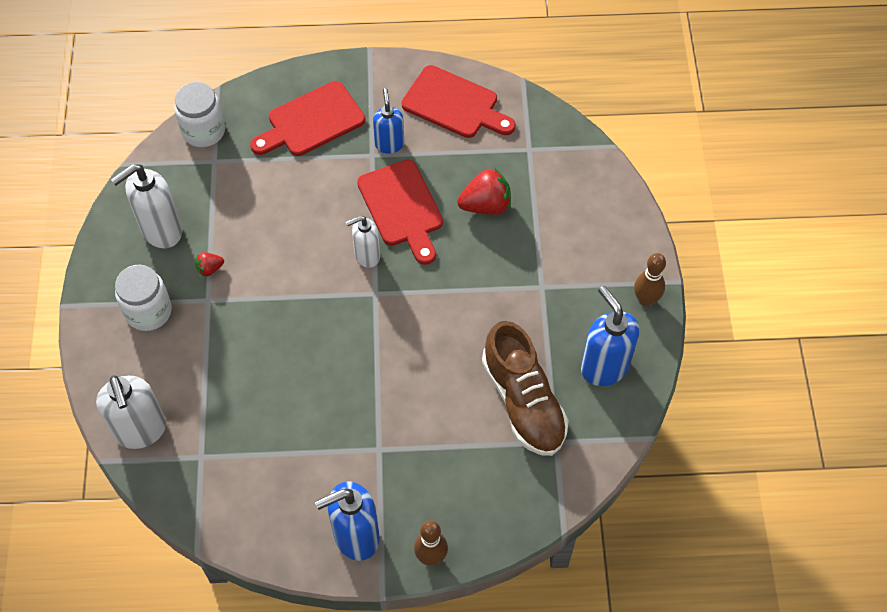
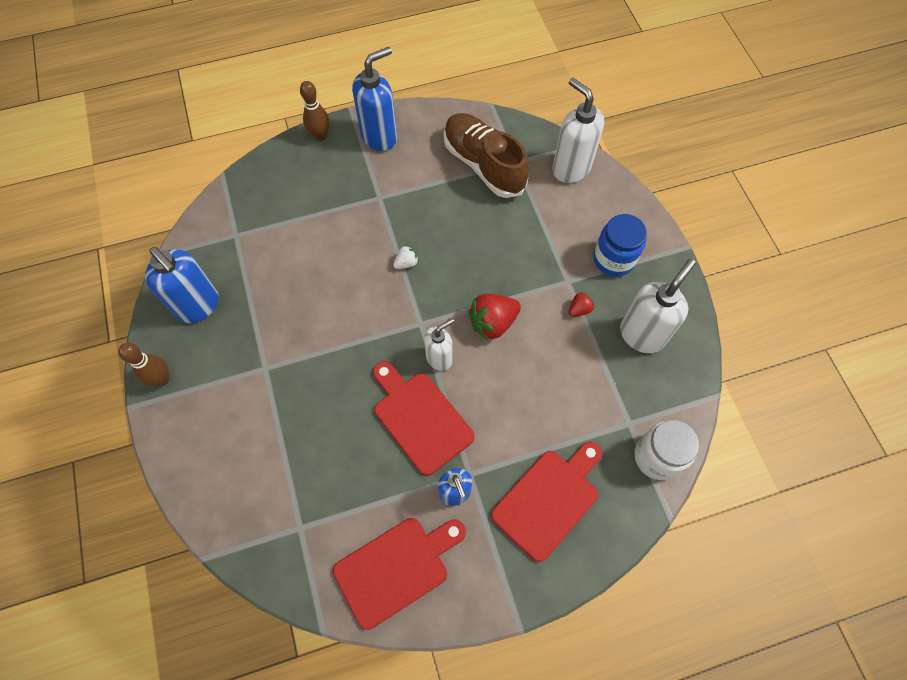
camera: 165 degrees right, 5 degrees up
white jar [115,265,172,331] -> blue jar [594,214,647,277]
red cutting board [402,65,516,138] -> red cutting board turned 135 degrees clockwise [333,518,466,630]
red strawberry [457,168,511,215] -> red strawberry moved to [468,294,521,341]
brown shoe [482,321,569,456] -> brown shoe moved to [444,113,529,198]
none -> white strawberry [393,245,419,269]

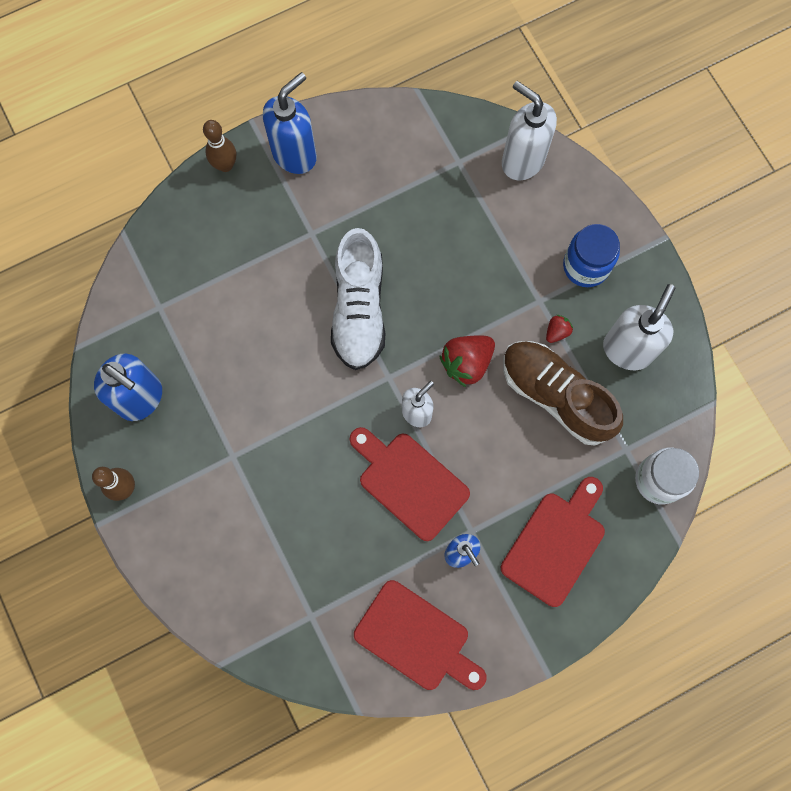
camera: 10 degrees left, 10 degrees up
red cutting board [333,518,466,630] -> red cutting board turned 75 degrees clockwise [354,580,487,690]
white strawberry [393,245,419,269] -> white shoe [331,228,385,370]
brown shoe [444,113,529,198] -> brown shoe moved to [503,341,623,446]

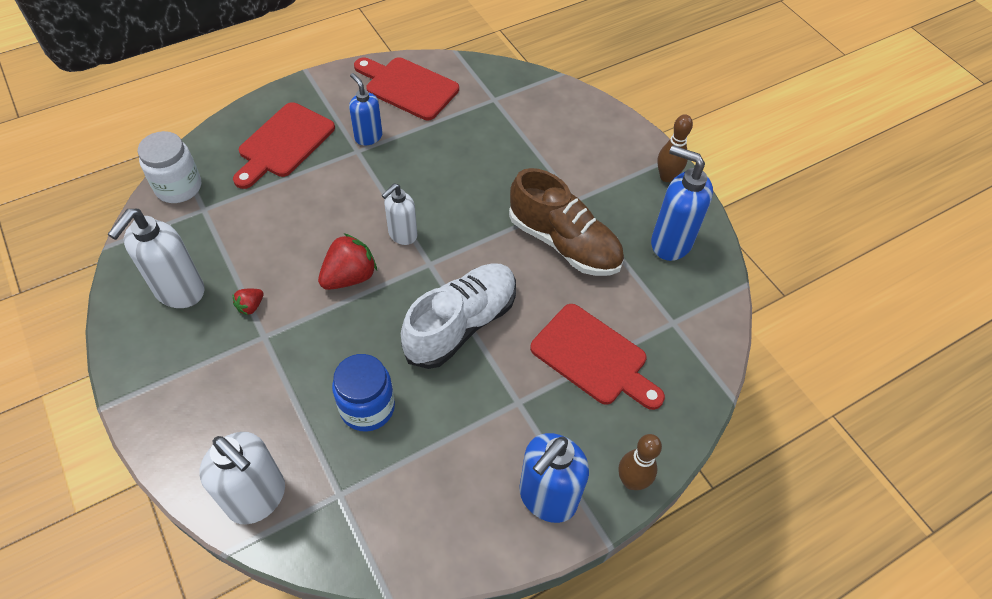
camera: 175 degrees right, 20 degrees down
white shoe [331,228,385,370] -> white shoe turned 45 degrees clockwise [401,263,516,369]
red cutting board [349,427,470,541] -> red cutting board moved to [530,304,665,410]
brown shoe [503,341,623,446] -> brown shoe moved to [509,168,624,276]
blue jar [563,224,620,287] -> blue jar moved to [332,354,395,432]

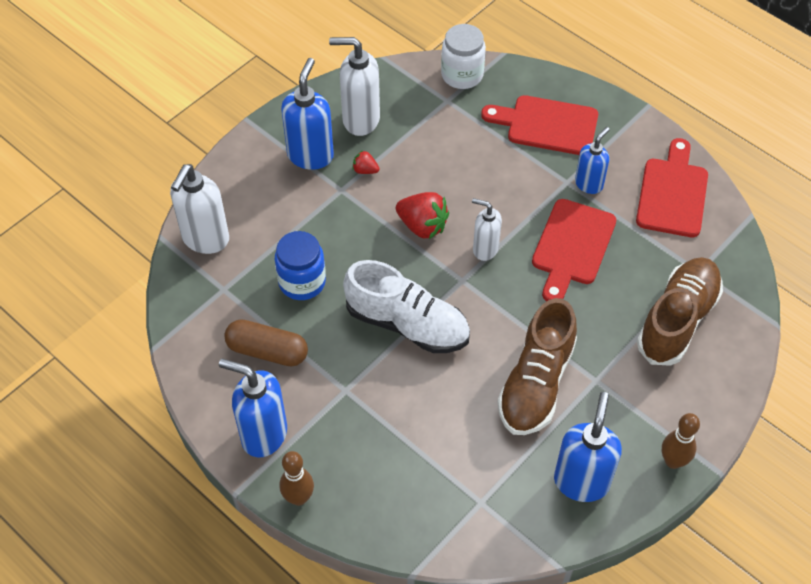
camera: 75 degrees right, 0 degrees up
red cutting board [530,304,665,410] -> red cutting board moved to [532,199,617,302]
none -> brown capsule [224,319,308,367]
none -> blue soap dispenser [281,58,334,170]
none -> brown shoe [637,257,723,366]

